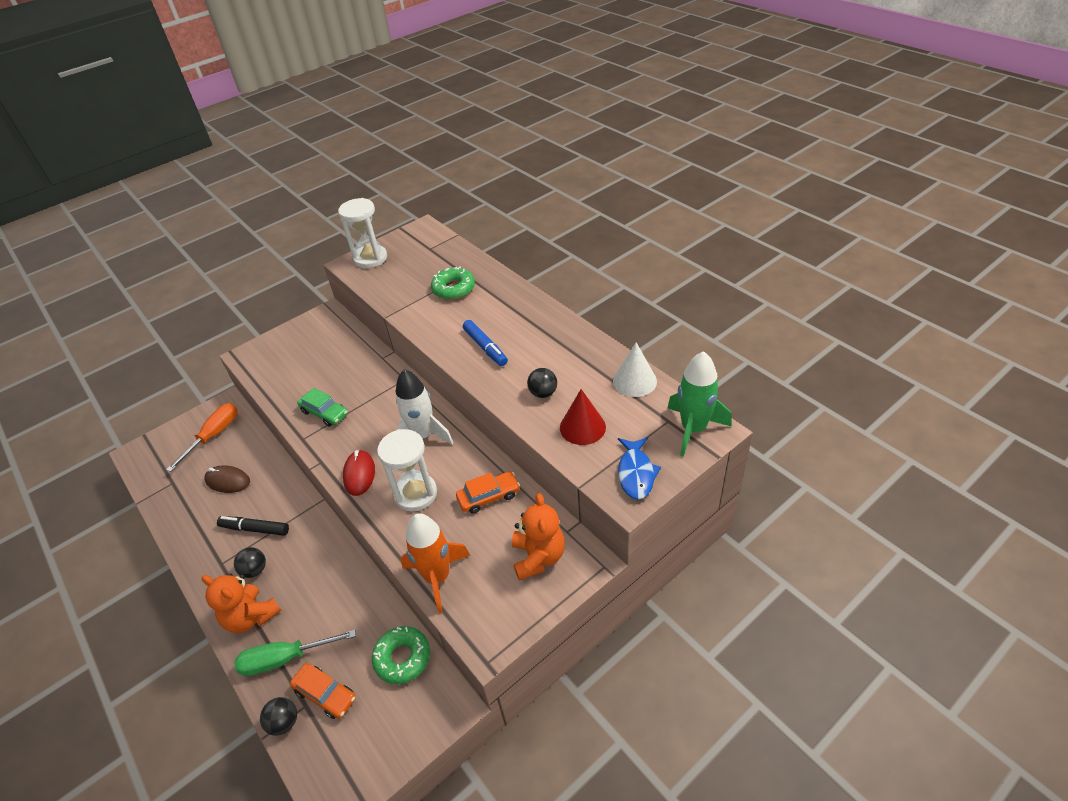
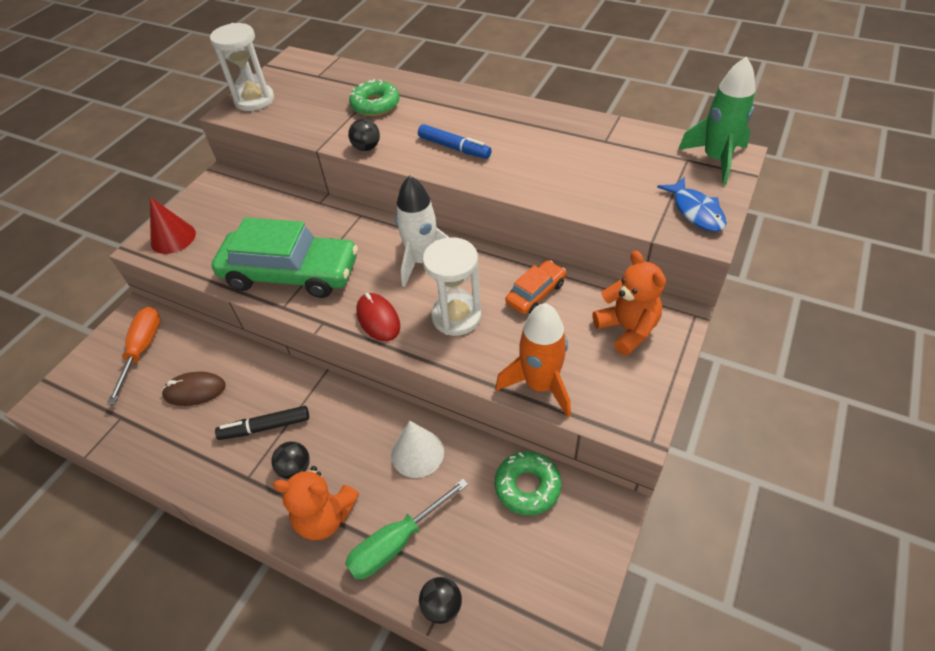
camera: 25 degrees left, 5 degrees up
orange car [290,663,356,719] -> none
green car [297,388,348,427] -> green car [212,217,358,298], size x2.10
black ball [527,368,557,398] -> black ball moved to [348,119,380,151]
red cone [560,389,606,445] -> red cone moved to [150,197,196,254]
white cone [613,342,657,397] -> white cone moved to [391,421,444,478]

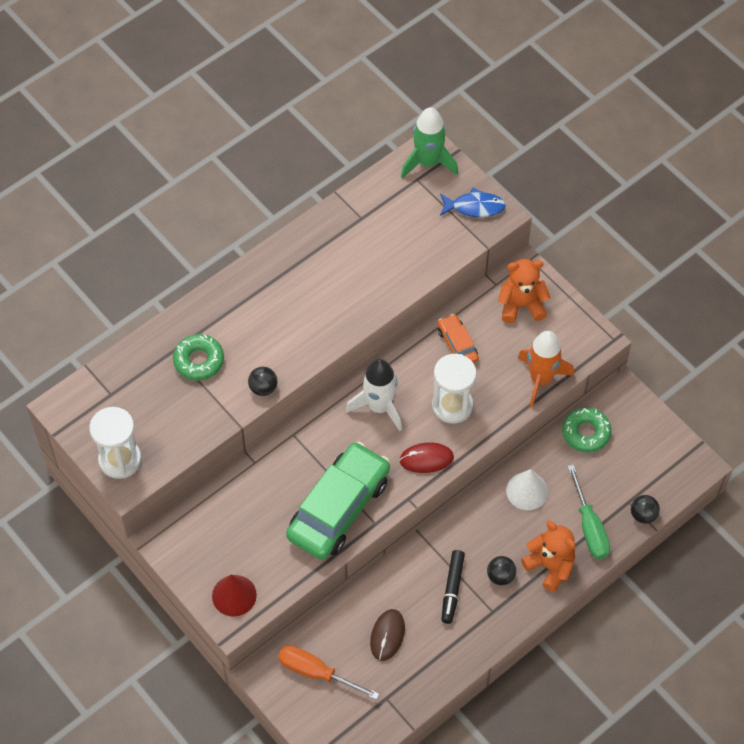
camera: 70 degrees left, 10 degrees up
orange teddy bear [273,466,359,540] -> orange teddy bear turned 75 degrees counterclockwise [521,521,576,592]
blue marker [418,124,492,159] -> none

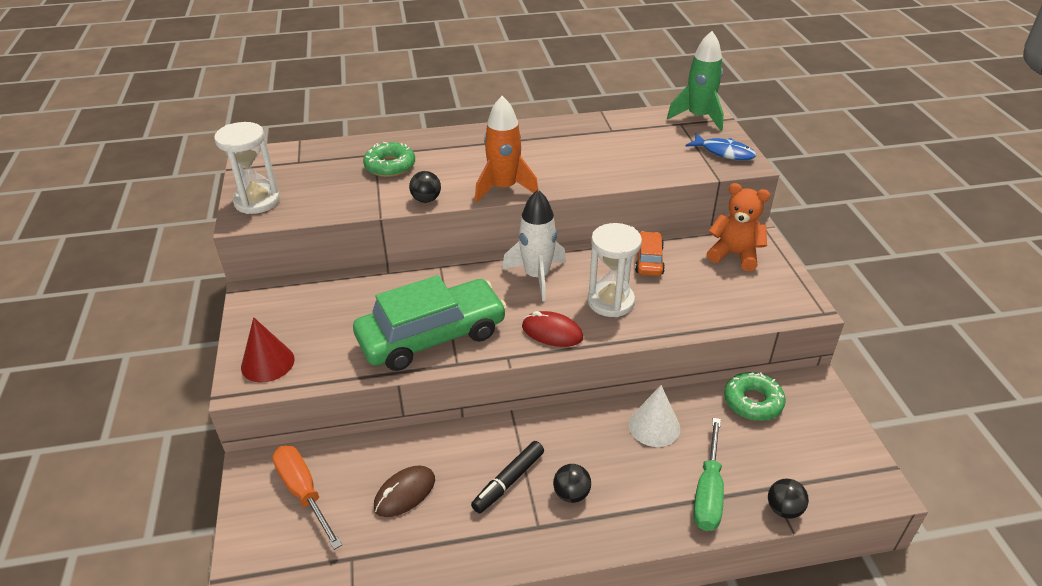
camera: 30 degrees right, 20 degrees down
orange rocket [518,331,574,408] -> orange rocket moved to [475,96,538,203]
orange teddy bear [521,521,576,592] -> none

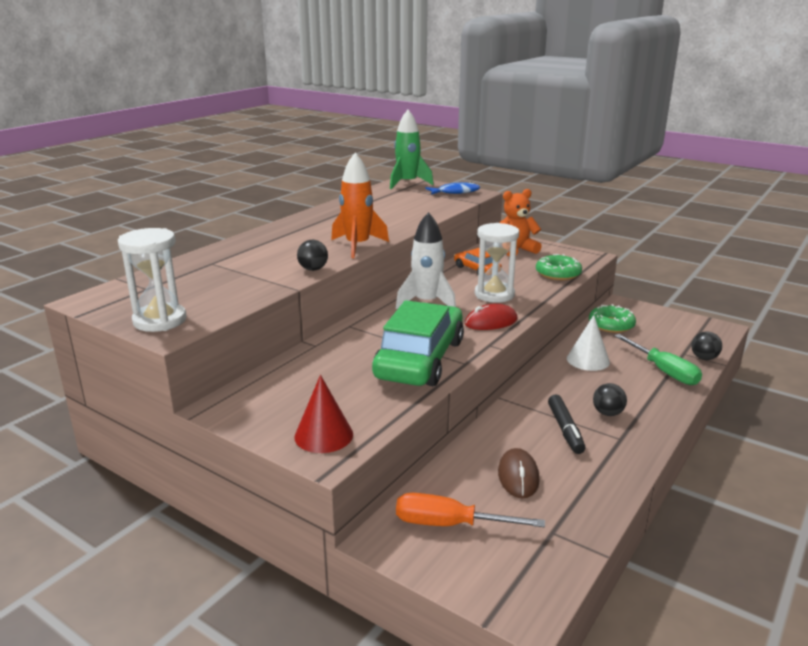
camera: 45 degrees left, 15 degrees down
green donut [363,142,415,177] -> green donut moved to [536,254,582,280]

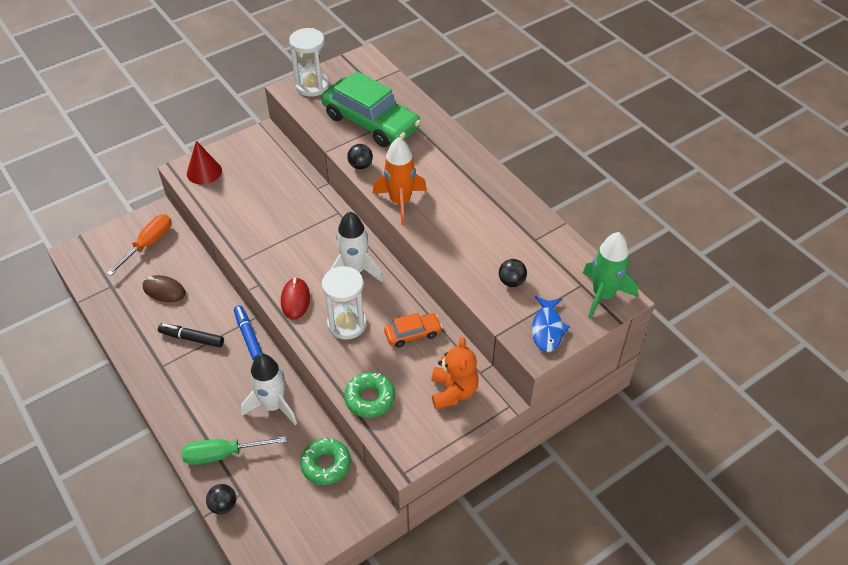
camera: 110 degrees right, 25 degrees up
green car [372,300,464,386] -> green car moved to [321,71,421,147]
white cone [567,315,610,371] -> white rocket [241,354,297,425]
black ball [593,383,627,416] -> black ball moved to [499,259,527,287]
none -> blue marker [234,305,263,361]

